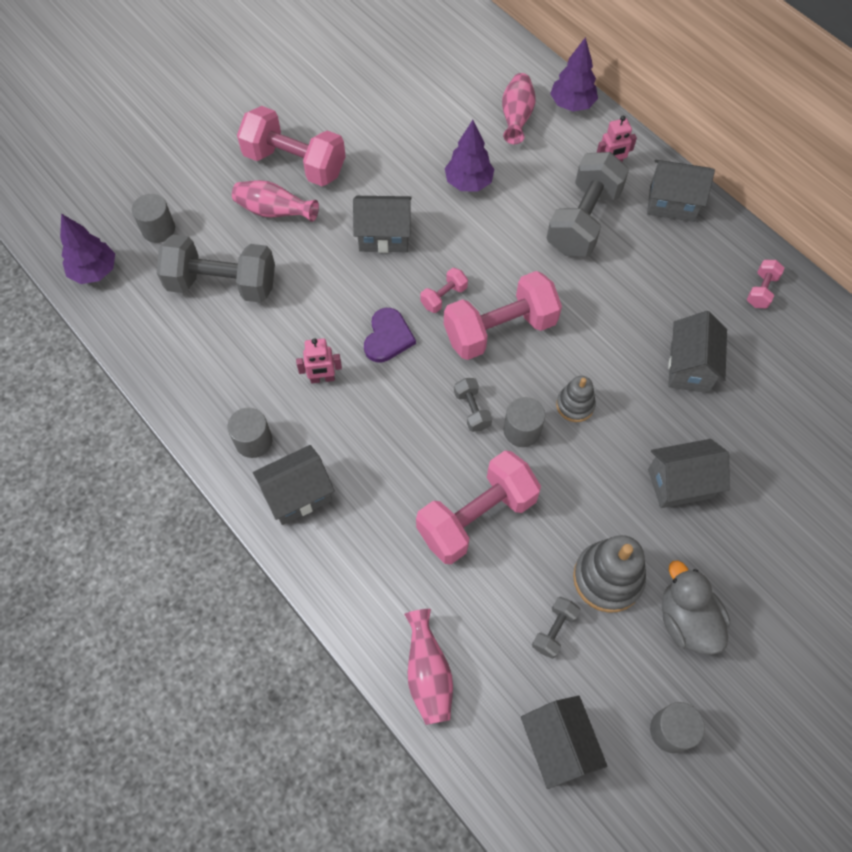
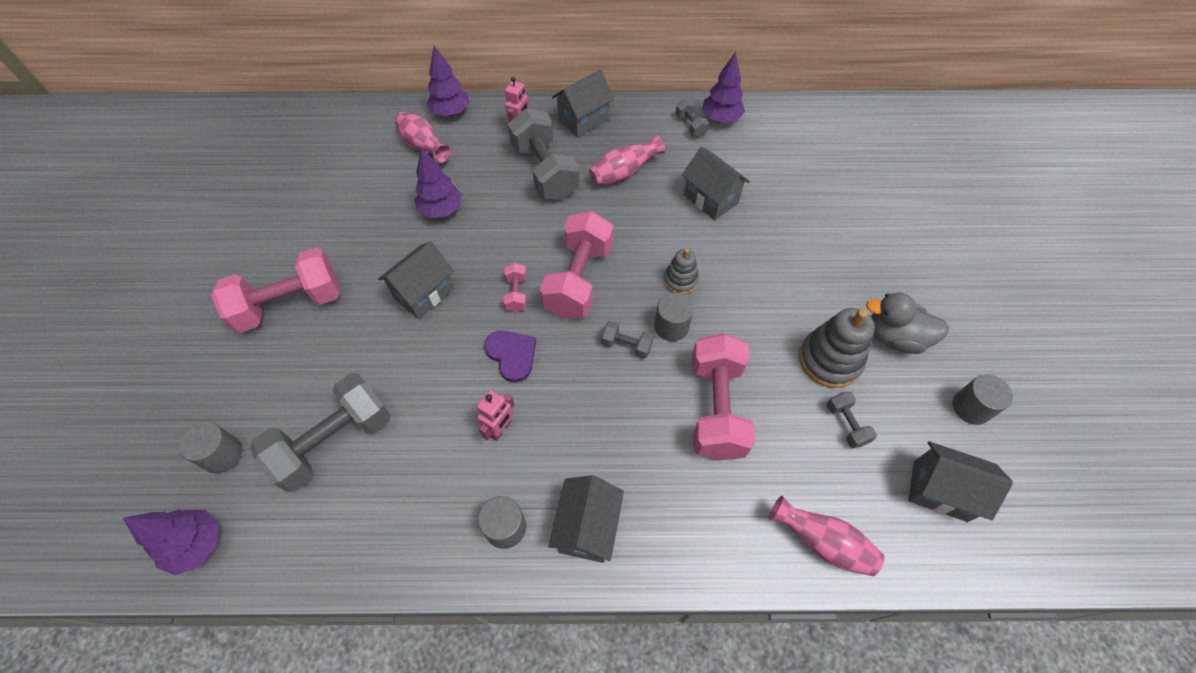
camera: 50 degrees left, 5 degrees down
pink vase [232,180,319,222] -> pink vase moved to [589,135,665,186]
grey house [648,439,730,508] -> none
pink dumbbell [747,260,784,308] -> grey dumbbell [675,99,709,137]
none -> purple tree [702,52,745,123]

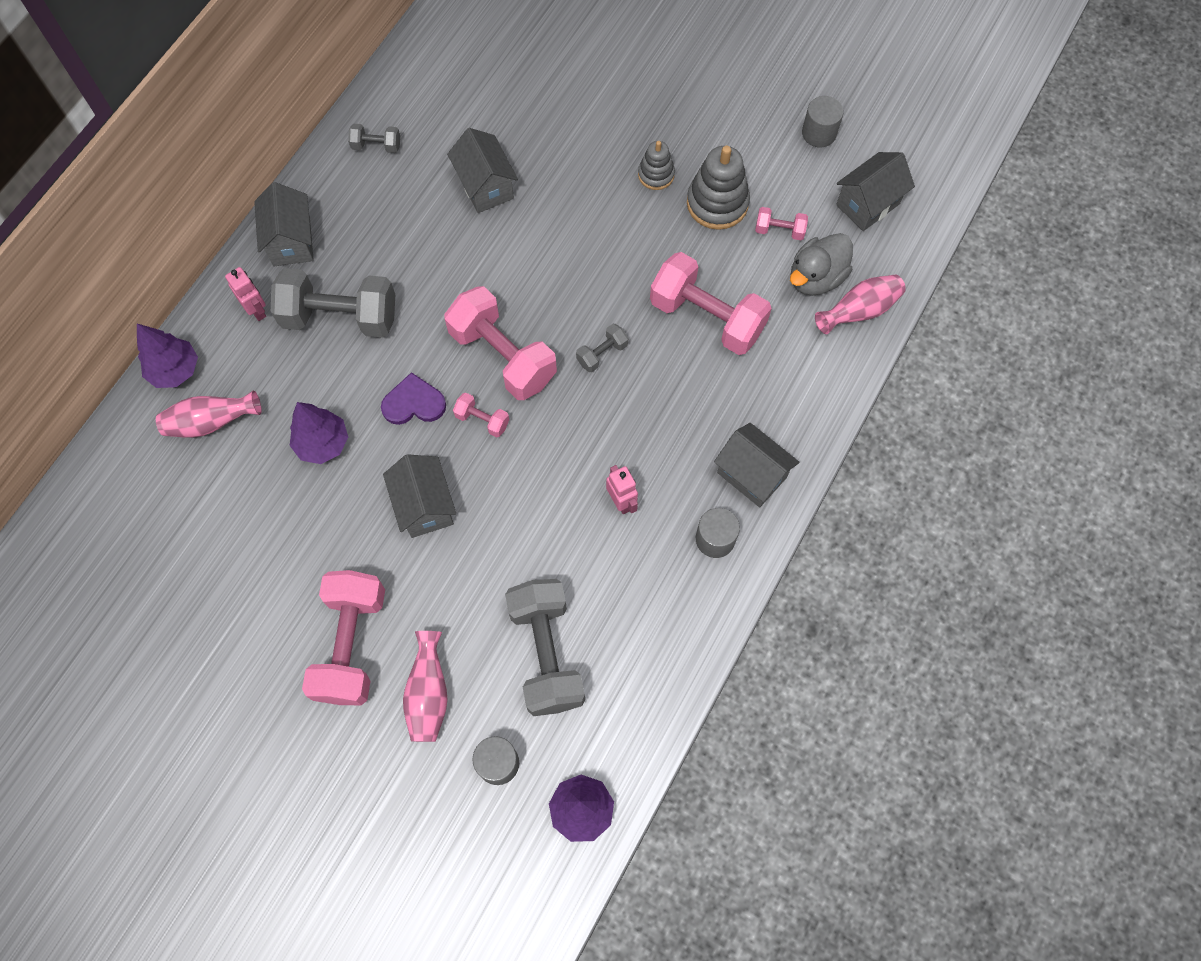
camera: 60 degrees left, 10 degrees up
purple heart [484,331,536,383] -> purple heart moved to [381,372,446,425]
pink vase [589,135,665,186] -> pink vase moved to [403,631,448,742]
grey cylinder [654,292,694,341] -> none
grey stacking toy [664,248,699,294] -> grey stacking toy moved to [638,141,675,190]
grey house [682,147,750,220] -> grey house turned 75 degrees clockwise [447,128,518,213]
purple tree [702,52,745,123] -> none
grey dumbbell [827,392,877,448] -> pink dumbbell [755,207,808,240]
grey duck [866,292,949,354] -> grey duck moved to [790,233,853,296]

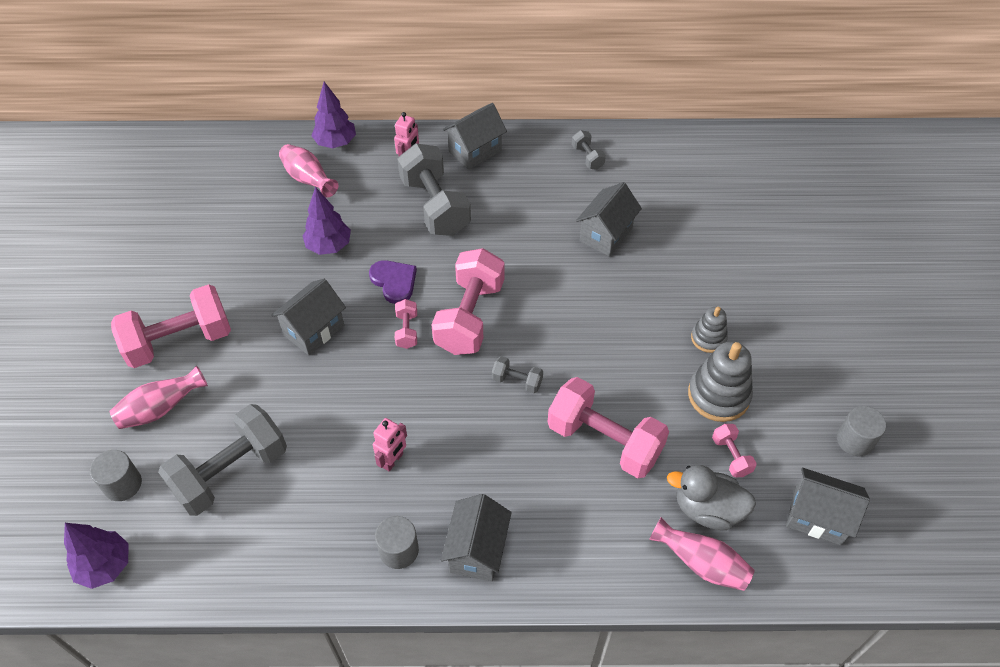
camera: 60 degrees right, 15 degrees down
pink dumbbell [650,252,772,355] -> pink dumbbell turned 60 degrees counterclockwise [548,377,669,478]

